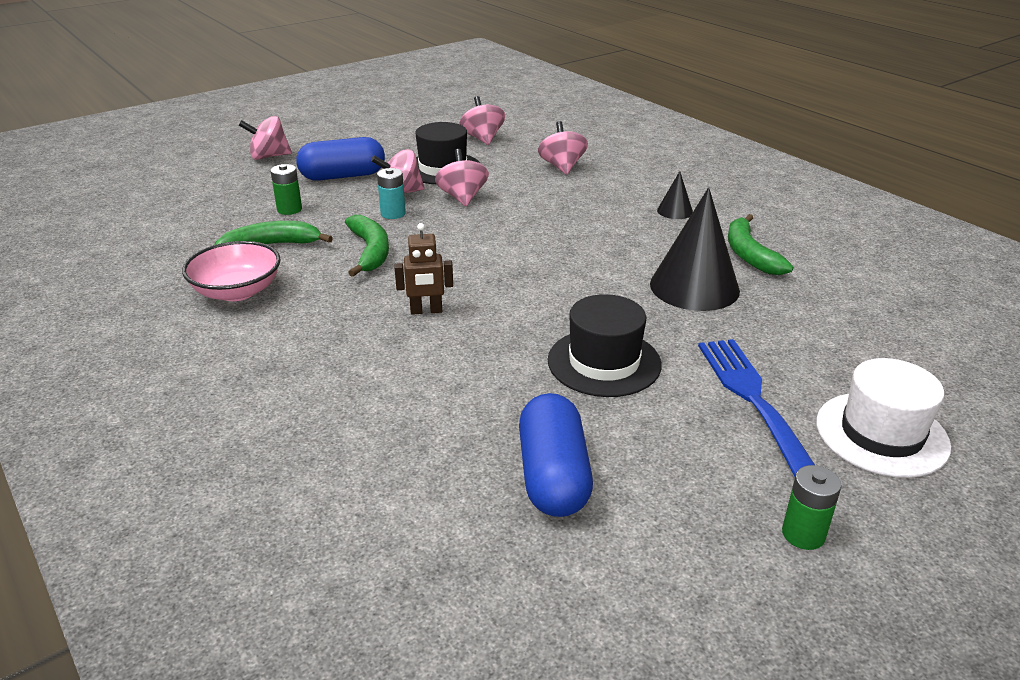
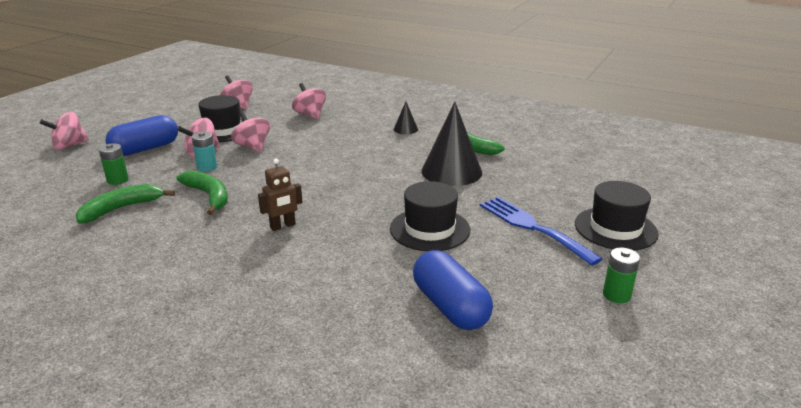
camera: 25 degrees left, 5 degrees down
pink bowl [182,241,281,301] -> none
white hat [816,358,951,478] -> black hat [575,181,659,250]

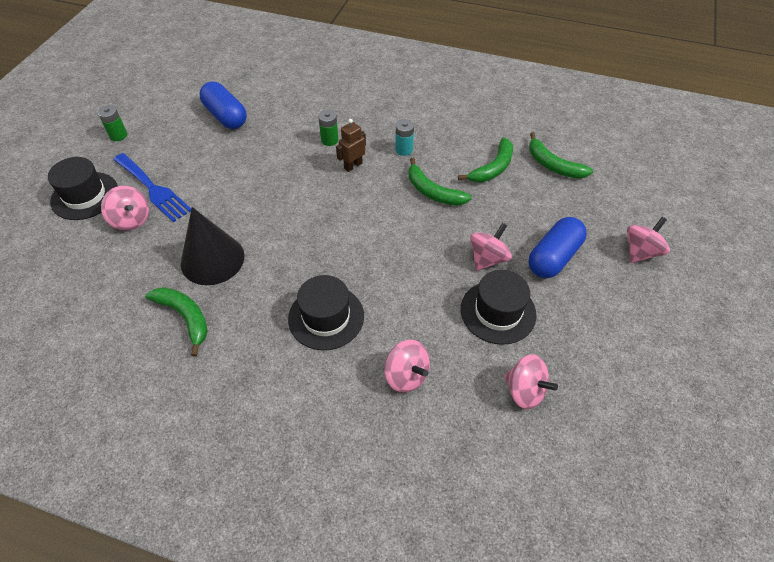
camera: 170 degrees right, 25 degrees up
green battery [99,143,129,185] -> green battery moved to [318,110,339,146]
turquoise battery [192,132,217,172] -> turquoise battery moved to [395,119,414,156]
pink spinning top [231,111,270,152] -> pink spinning top moved to [101,186,149,231]
black hat [390,181,470,251] -> black hat moved to [288,275,364,350]
black cone [393,102,418,134] -> none
none -> green banana [529,132,593,179]

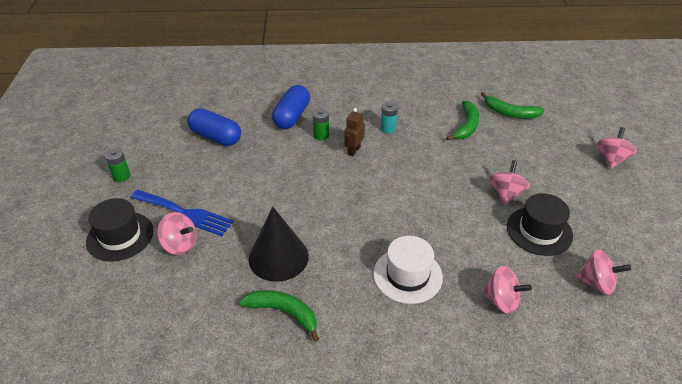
camera: 20 degrees left, 10 degrees down
black hat [288,275,364,350] -> white hat [373,236,443,304]
green banana [409,158,472,206] -> none
blue capsule [529,217,587,278] -> blue capsule moved to [272,85,310,129]

